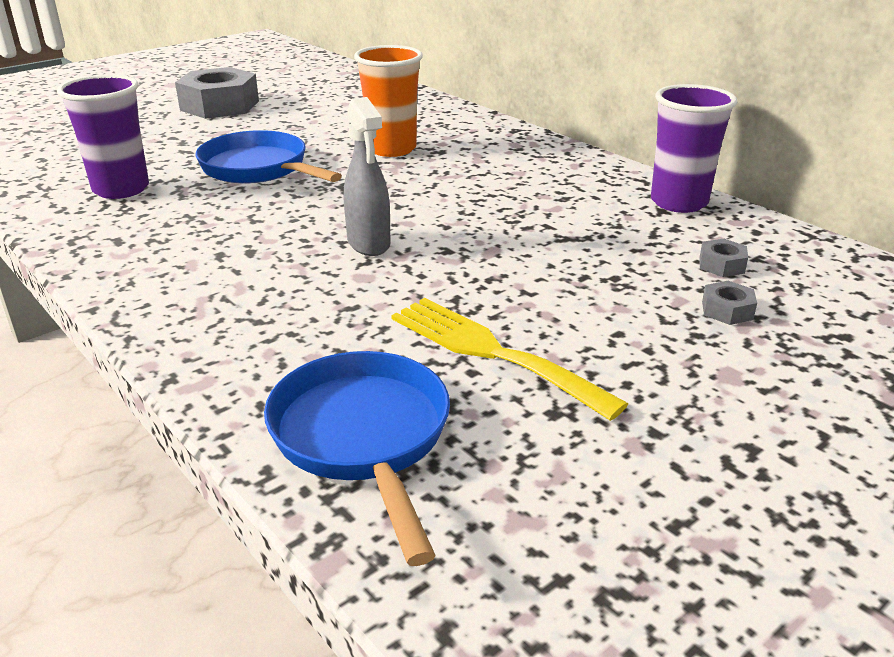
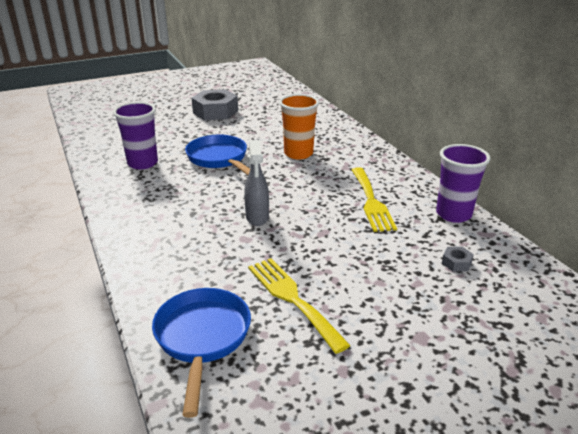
camera: 15 degrees right, 0 degrees up
grey nut [702,281,757,325] -> none
none -> yellow fork [352,167,397,232]

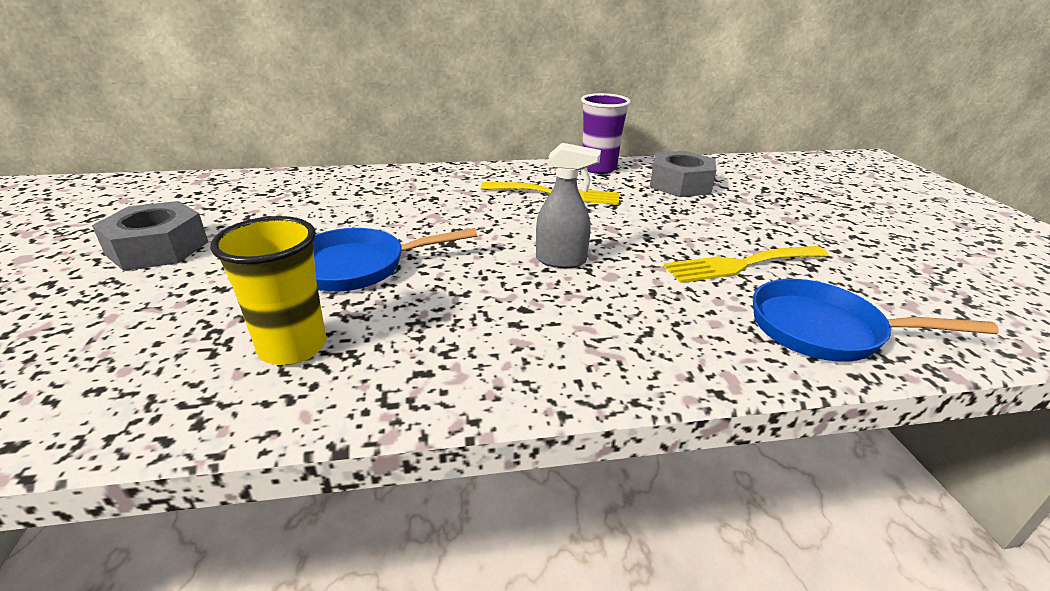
camera: 75 degrees left, 0 degrees up
purple cup [113,102,158,169] -> yellow cup [210,216,326,365]
orange cup [279,94,319,159] -> none
grey nut [442,247,474,272] -> grey nut [650,151,716,197], size x2.37

